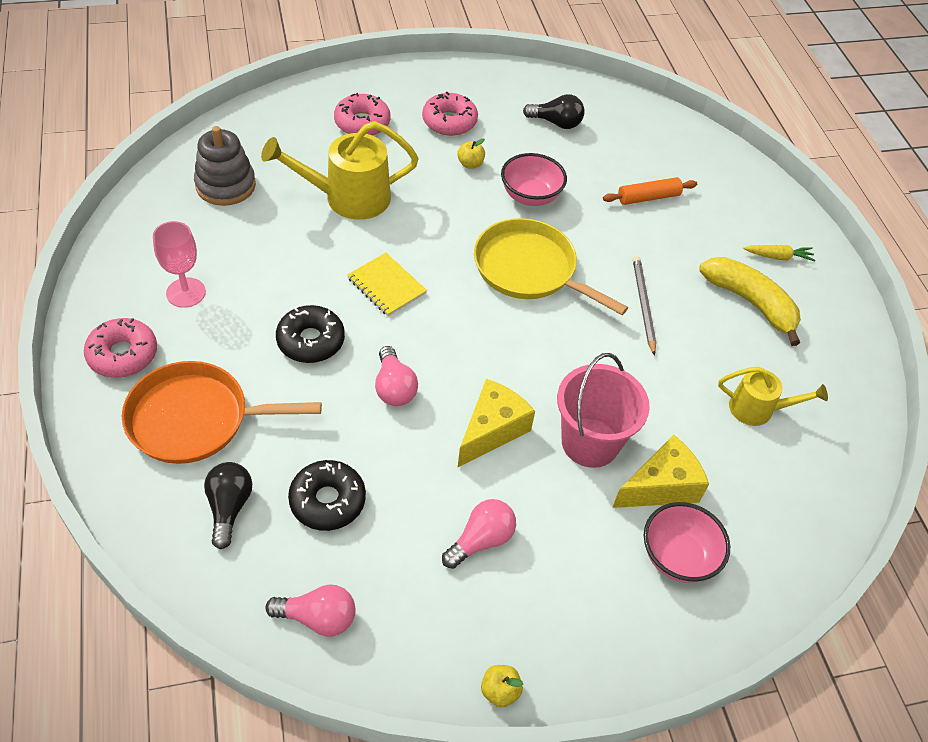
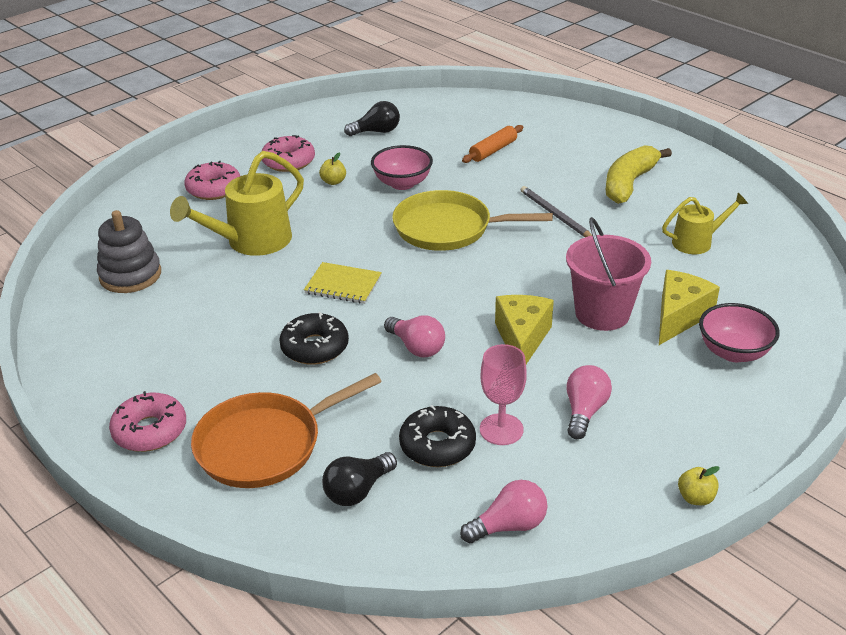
camera: 25 degrees left, 15 degrees down
pink goblet [153,221,206,308] -> pink goblet moved to [480,344,527,445]
black light bulb [204,462,252,549] -> black light bulb turned 105 degrees counterclockwise [322,452,397,506]
yellow banana [699,257,801,346] -> yellow banana turned 75 degrees counterclockwise [606,145,672,204]
yellow carrot [743,245,816,262] -> none

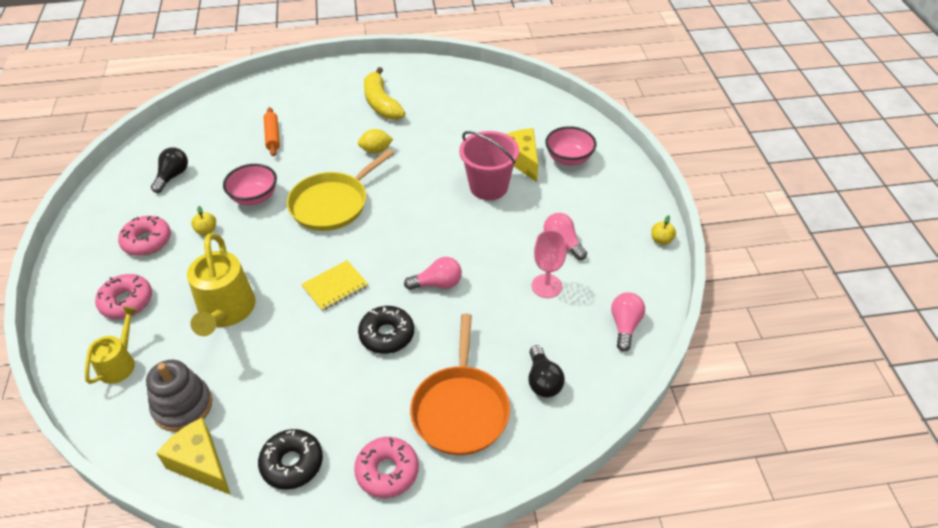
camera: 55 degrees left, 10 degrees up
black donut [399,405,476,467] -> black donut moved to [258,429,323,490]
yellow cheese [495,295,554,364] -> yellow cheese moved to [156,418,231,495]
grey pencil [520,186,592,237] -> yellow lemon [358,129,393,154]
yellow watering can [662,193,748,254] -> yellow watering can moved to [85,306,137,384]

